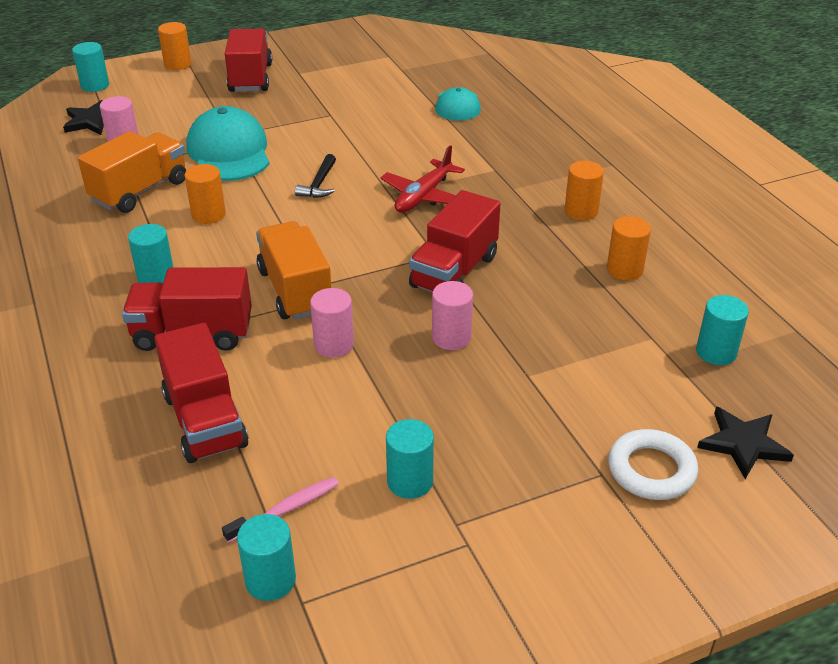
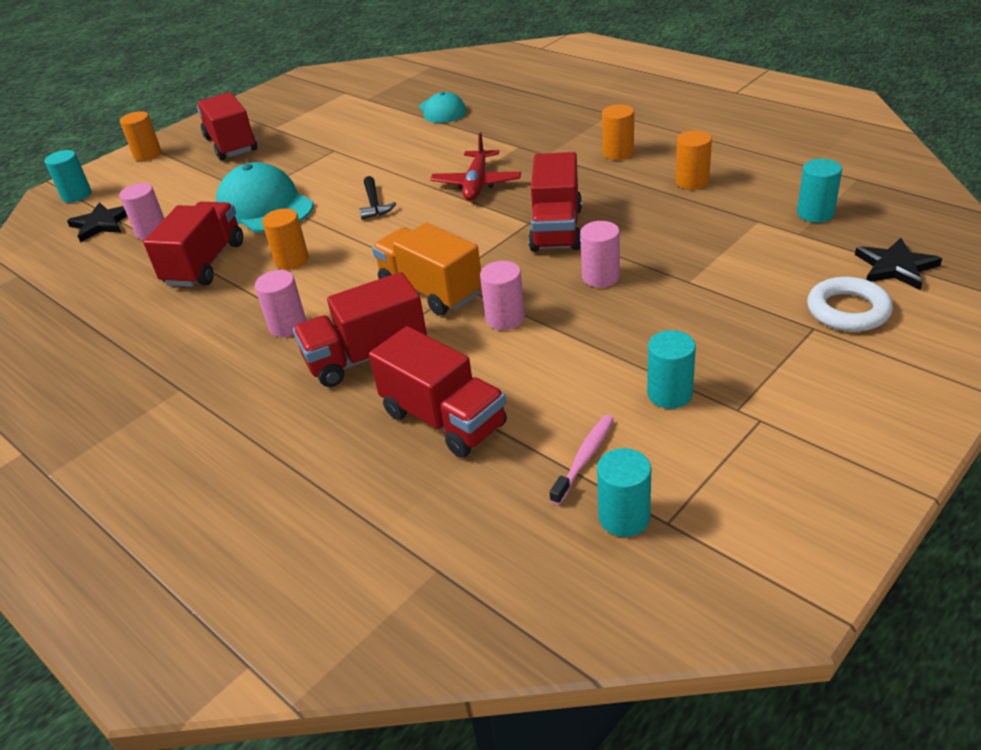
camera: 20 degrees left, 0 degrees up
orange truck [78,131,186,213] -> red truck [143,202,243,287]
turquoise cylinder [128,224,174,283] -> pink cylinder [255,270,306,337]

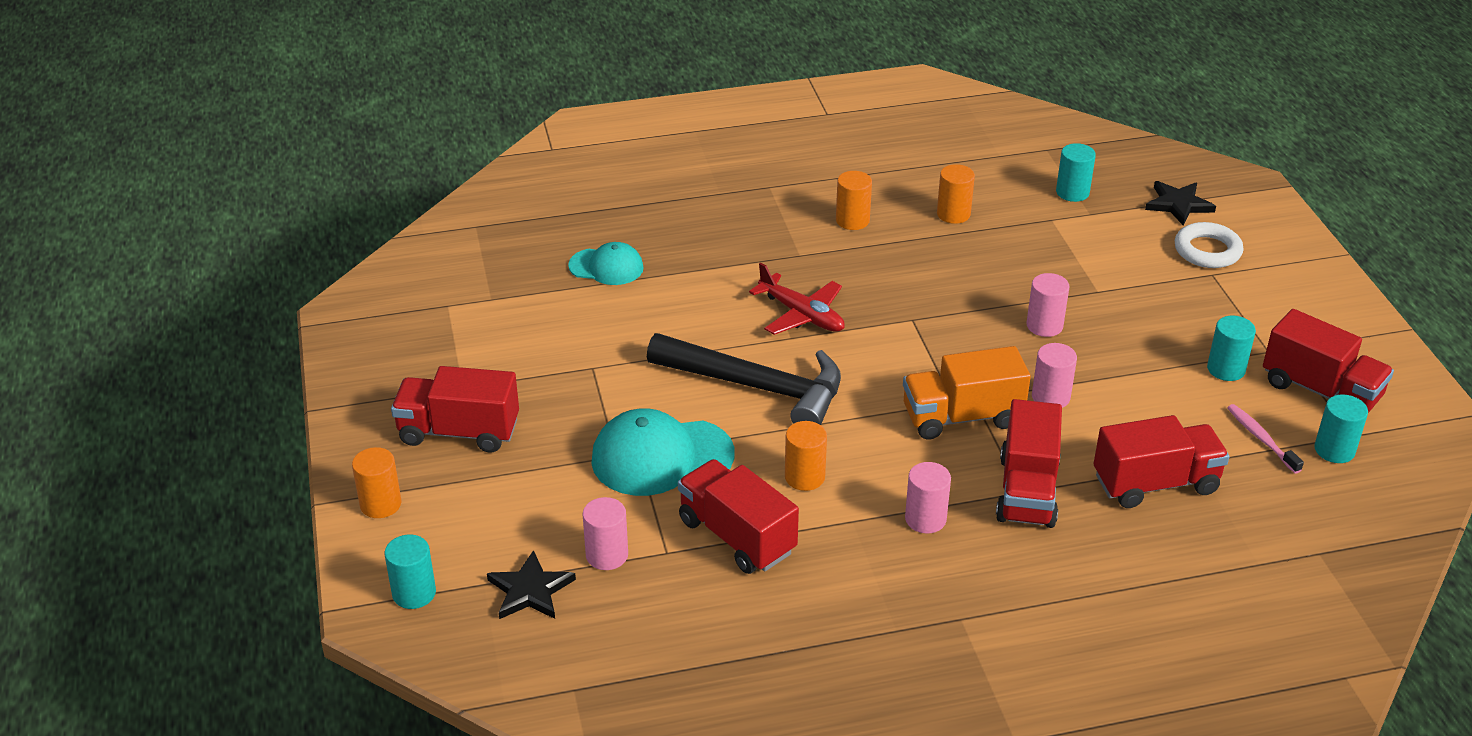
camera: 60 degrees left, 0 degrees up
black hammer [359,176,396,220] -> black hammer [647,333,841,425], size x2.36
red truck [528,152,582,252] -> red truck moved to [1263,309,1394,412]

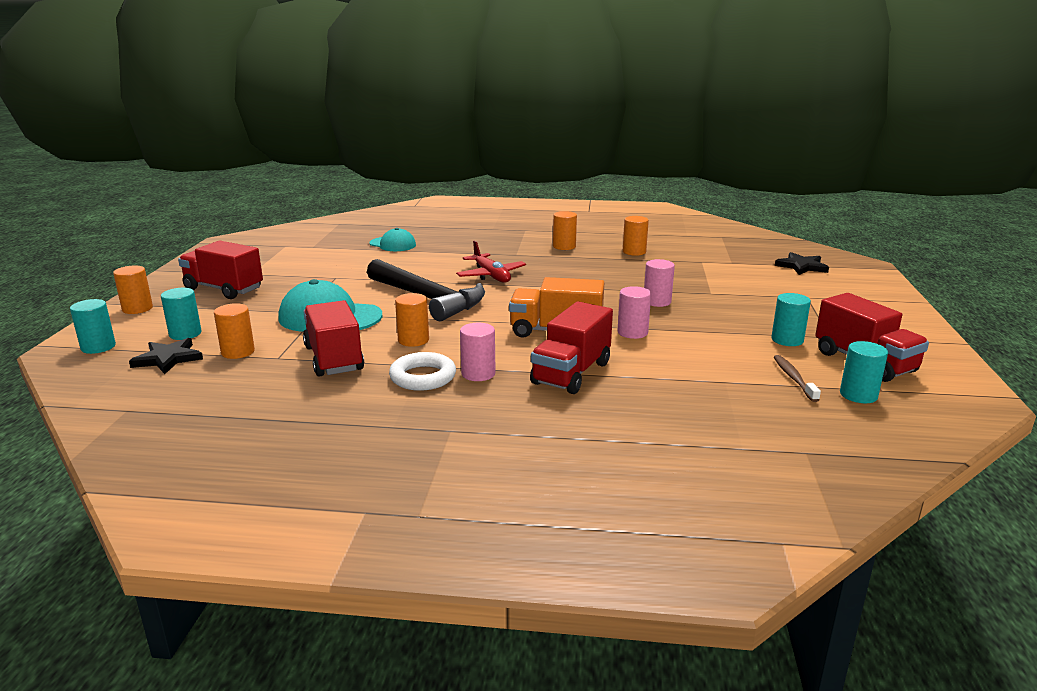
camera: 20 degrees right, 15 degrees down
pink cylinder [583,497,628,570] -> orange cylinder [214,303,255,359]
turquoise cylinder [1056,143,1096,202] -> turquoise cylinder moved to [161,288,202,340]
red truck [1094,415,1229,508] -> none
white ring [1175,222,1244,268] -> white ring moved to [389,352,456,391]
pink toothbrush [1227,404,1304,474] -> brown toothbrush [774,355,821,402]

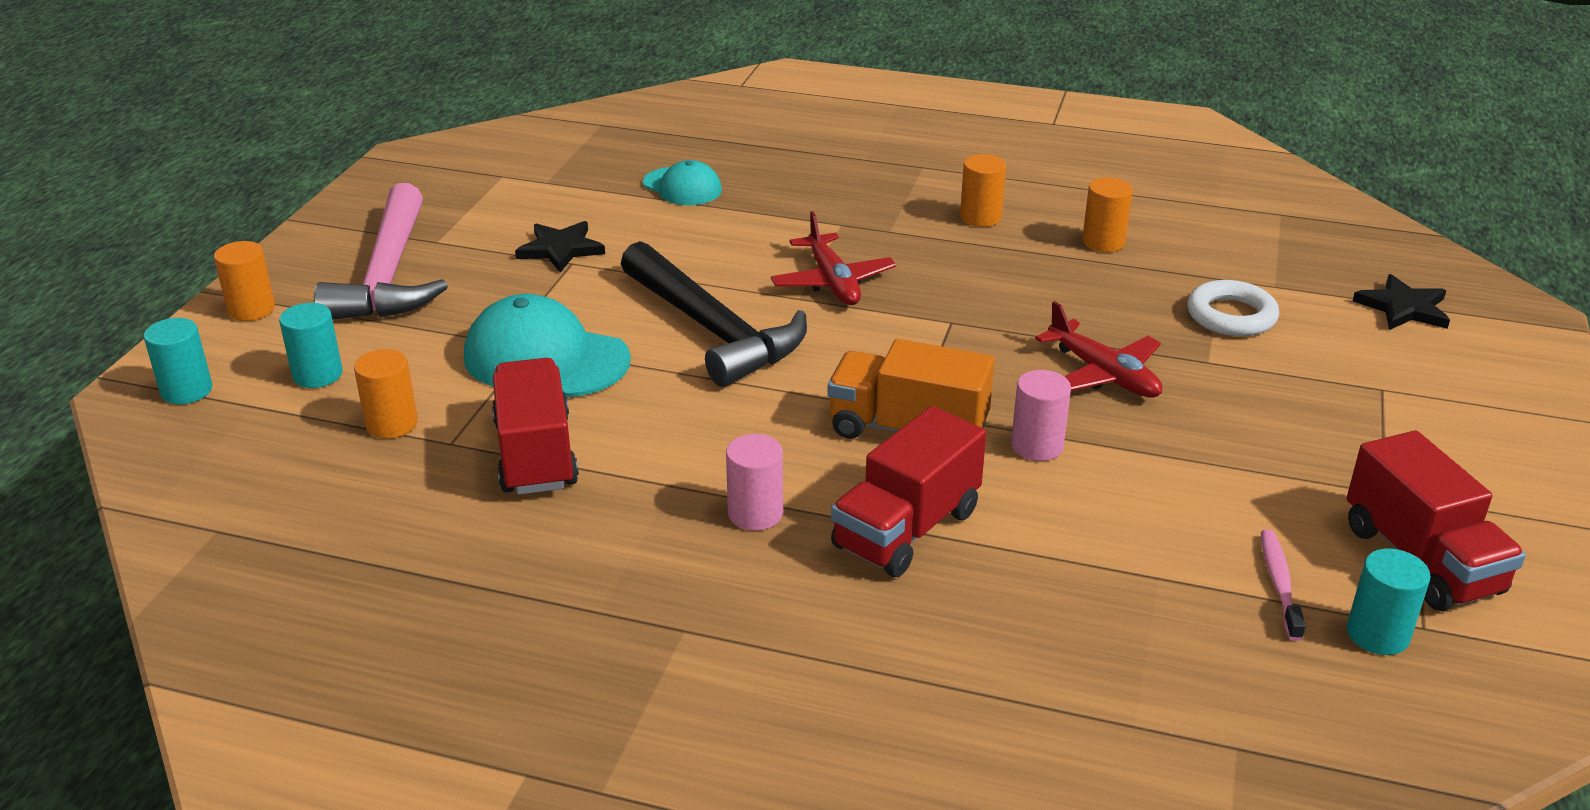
camera: 10 degrees right, 10 degrees up
black star [129,338,203,374] -> black star moved to [515,221,605,273]
red truck [178,241,263,299] -> pink hammer [314,183,448,320]
white ring [389,352,456,391] -> white ring moved to [1187,280,1279,336]
orange cylinder [395,293,429,347] -> none
pink cylinder [644,259,675,307] -> red plane [1035,301,1162,398]
turquoise cylinder [771,293,811,346] -> none
brown toothbrush [774,355,821,402] -> pink toothbrush [1261,529,1306,641]

